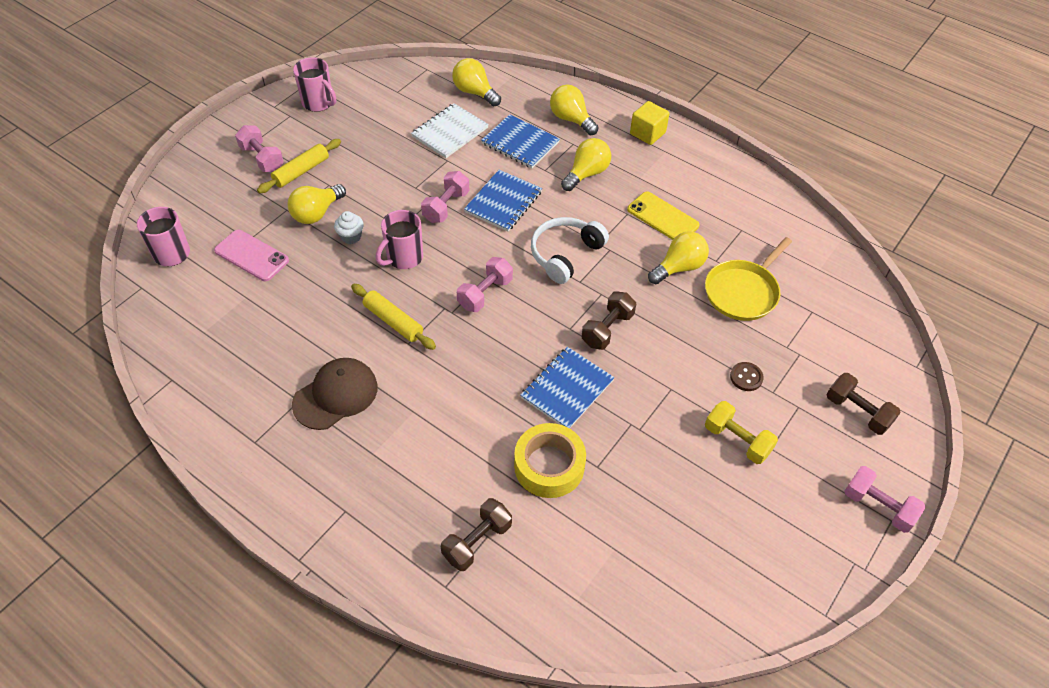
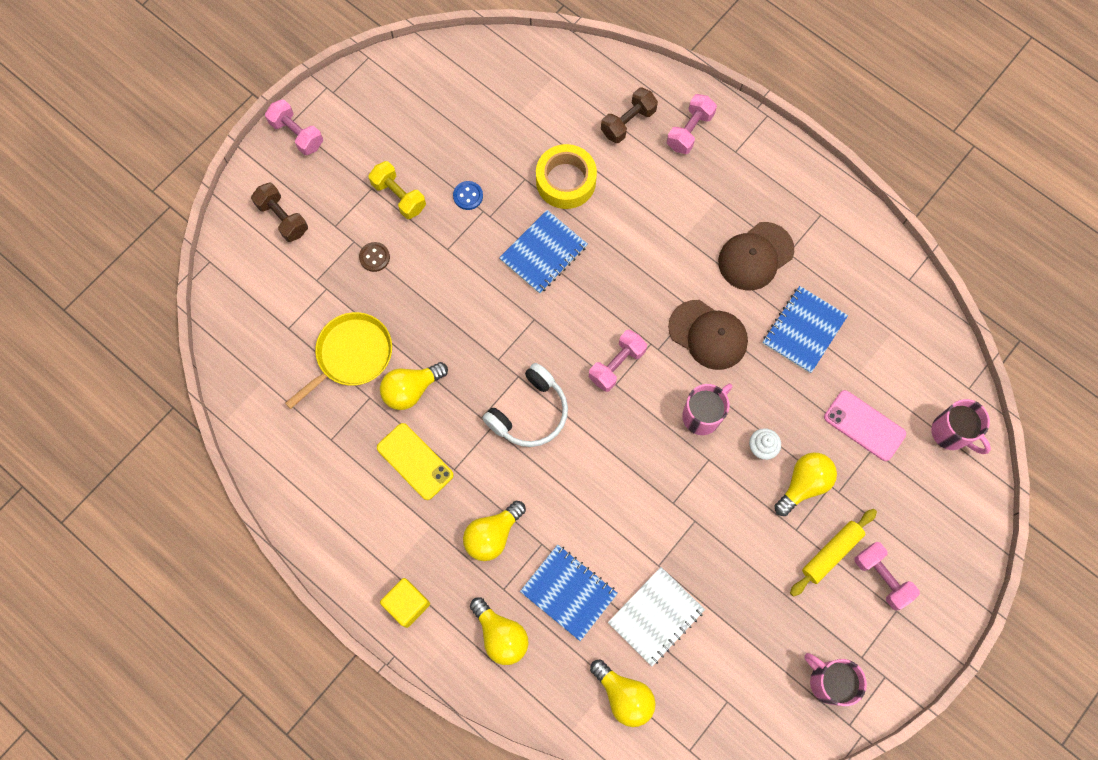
camera: 175 degrees left, 20 degrees up
yellow rolling pin [351,284,436,350] -> brown cap [668,300,748,370]
pink dumbbell [421,171,469,223] -> pink dumbbell moved to [667,94,717,154]
blue notebook [464,170,542,231] -> blue notebook moved to [762,286,848,373]
brown dumbbell [582,291,636,350] -> none
none -> blue button [453,181,483,210]

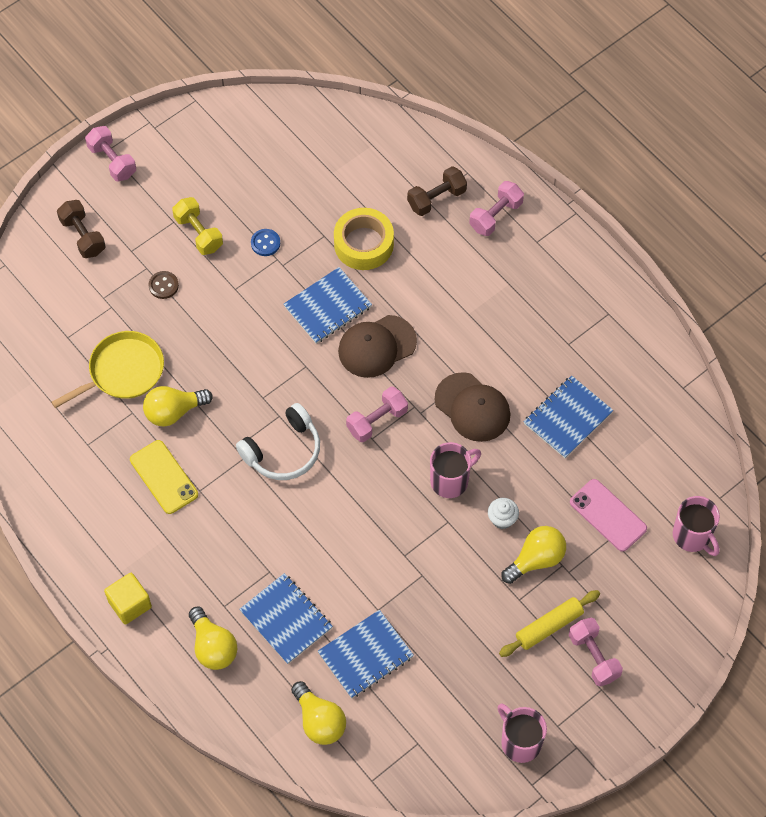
camera: 10 degrees right, 10 degrees down
yellow light bulb [463,501,526,561] -> none
white notebook [608,567,705,666] -> blue notebook [318,610,414,698]
brown cap [718,222,794,290] -> brown cap moved to [338,315,417,378]

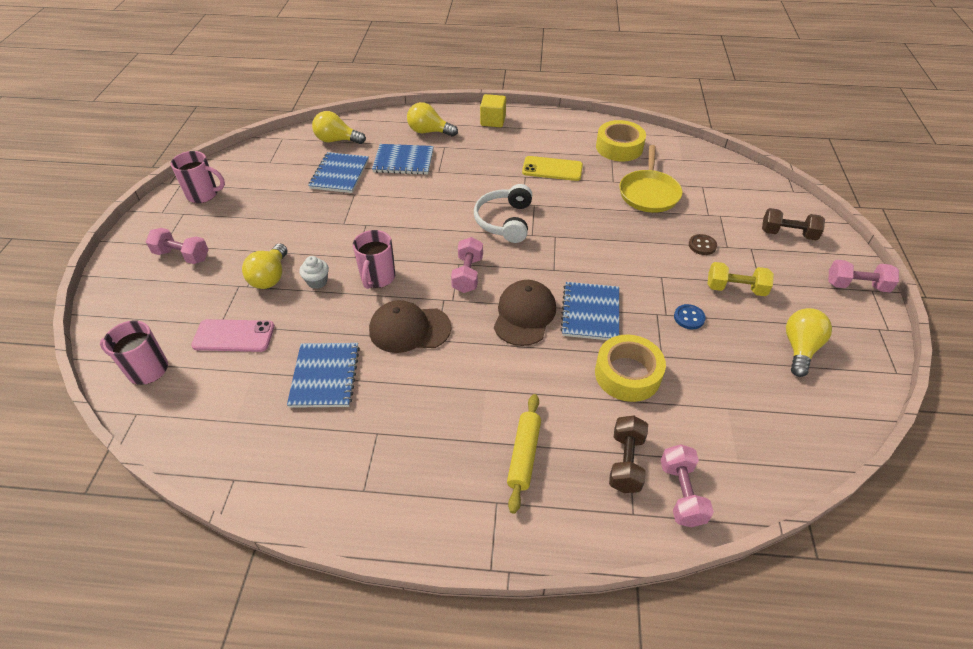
camera: 135 degrees right, 15 degrees down
yellow light bulb [143,386,213,427] -> yellow light bulb moved to [786,308,832,377]
pink dumbbell [469,181,524,236] -> pink dumbbell moved to [660,444,714,527]
yellow rolling pin [499,590,600,657] -> yellow rolling pin moved to [507,394,541,514]
none -> yellow tape [596,120,646,162]

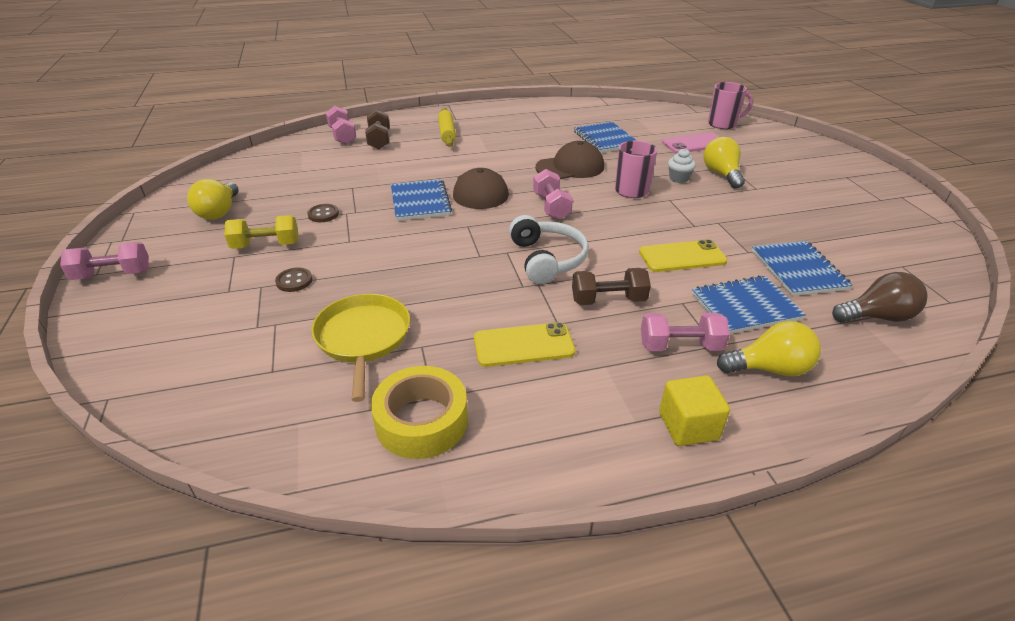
camera: 160 degrees right, 10 degrees down
pink dumbbell [146,228,209,264] -> pink dumbbell moved to [641,313,730,351]
pink mug [171,151,225,203] -> none
yellow light bulb [312,111,366,144] -> brown light bulb [832,272,928,323]
yellow tape [595,335,666,402] -> none
blue button [674,304,706,329] -> brown button [307,204,339,222]
brown dumbbell [762,208,825,241] -> brown dumbbell moved to [572,268,651,305]
none -> yellow phone [639,239,728,272]

